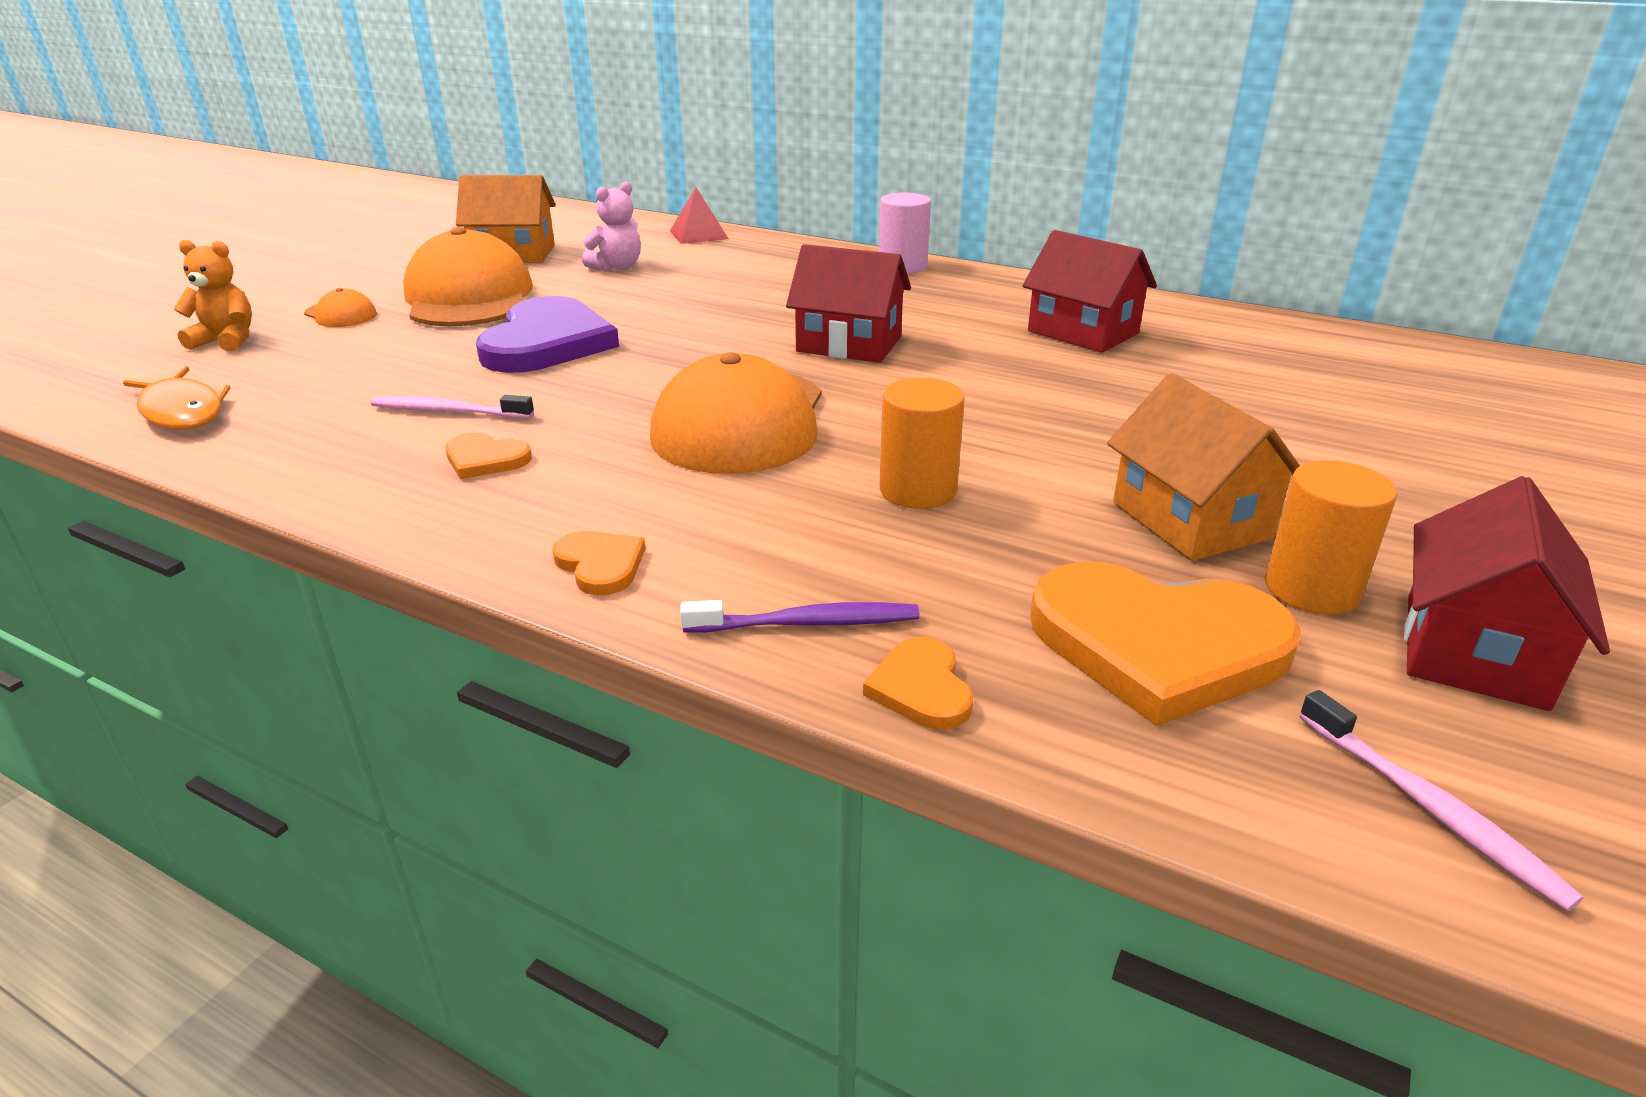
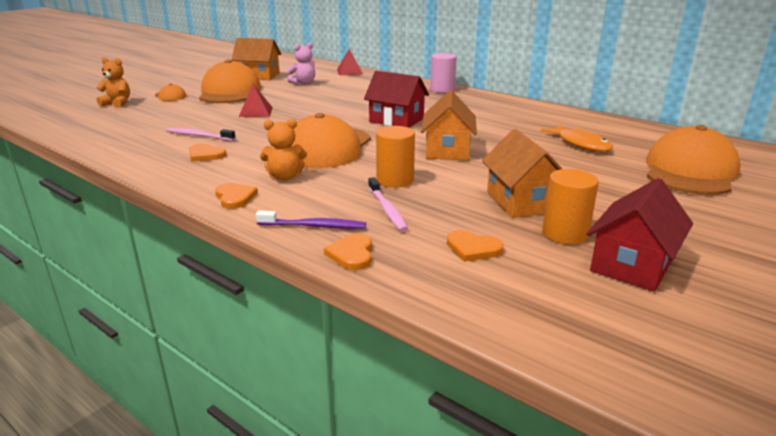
camera: 10 degrees right, 5 degrees down
orange fish [123,366,231,430] -> orange fish moved to [541,124,613,152]
purple heart [476,296,619,373] -> red pyramid [239,84,273,117]
red house [1023,230,1157,353] -> none
orange heart [1030,561,1301,726] -> orange heart [447,230,503,262], size x0.46
pink toothbrush [1299,690,1584,911] -> pink toothbrush moved to [368,177,408,232]
none -> orange teddy bear [260,118,307,181]
none -> orange house [421,90,477,160]
none -> orange cap [646,125,741,195]

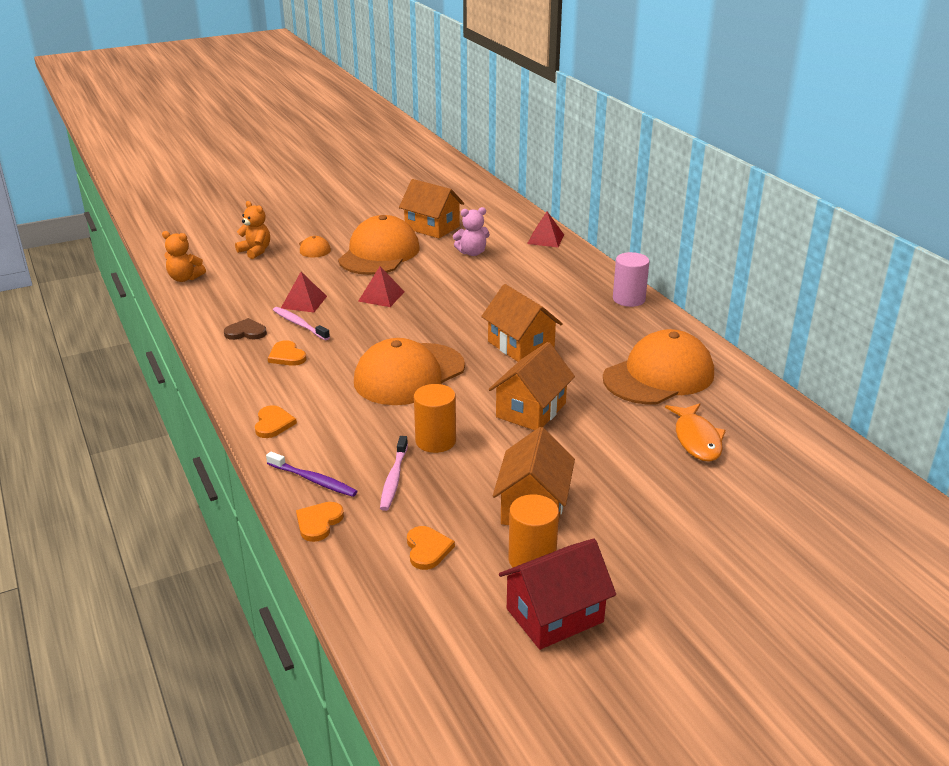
camera: 25 degrees right, 5 degrees up
orange teddy bear [260,118,307,181] -> orange teddy bear moved to [162,231,206,282]
red house [364,71,429,128] -> orange house [481,284,563,362]
orange heart [447,230,503,262] -> orange heart turned 150 degrees counterclockwise [407,526,455,570]
orange cap [646,125,741,195] -> orange cap moved to [603,329,714,404]
none -> brown heart [224,318,267,340]
none -> red pyramid [281,272,327,313]

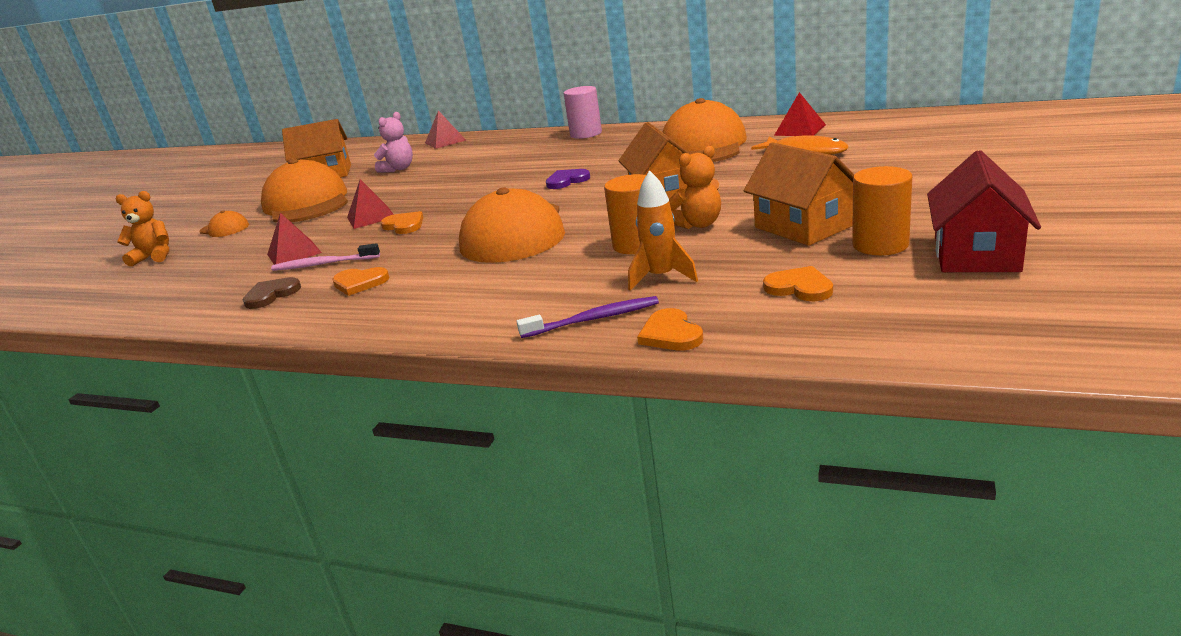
camera: 40 degrees left, 5 degrees down
orange teddy bear [162,231,206,282] -> orange teddy bear moved to [669,146,721,229]
orange heart [255,405,297,438] -> orange heart moved to [381,211,423,234]
pink toothbrush [380,436,408,511] -> orange rocket [628,170,698,291]
orange house [481,284,563,362] -> purple heart [546,169,590,189]
none -> red pyramid [774,92,826,136]

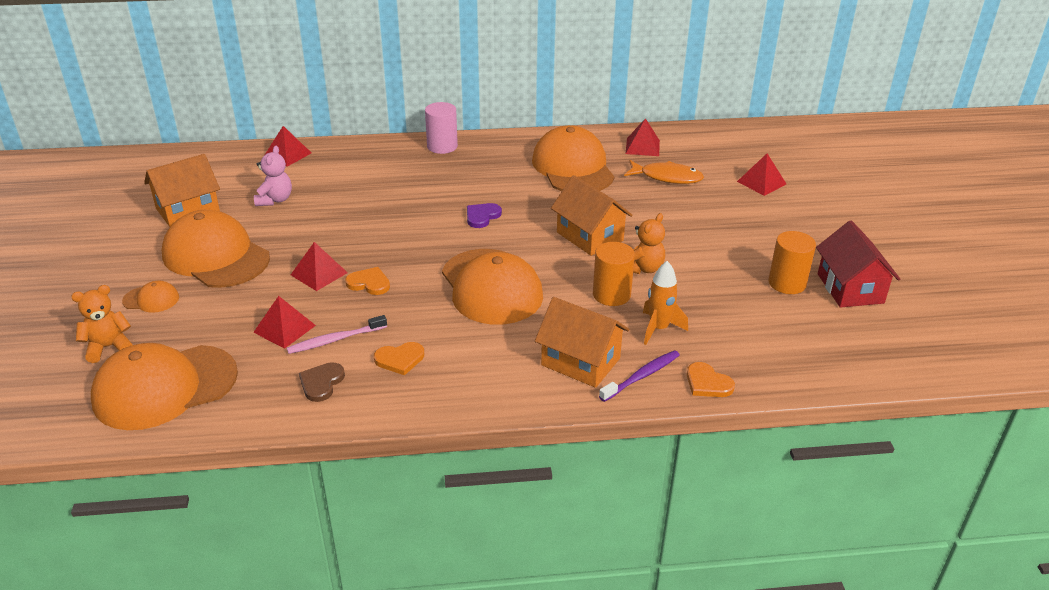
camera: 30 degrees left, 10 degrees up
orange house [744,142,854,246] -> orange house moved to [535,297,629,388]
orange heart [763,266,833,301] -> none
none -> orange cap [91,343,238,430]
none -> red pyramid [737,154,786,196]

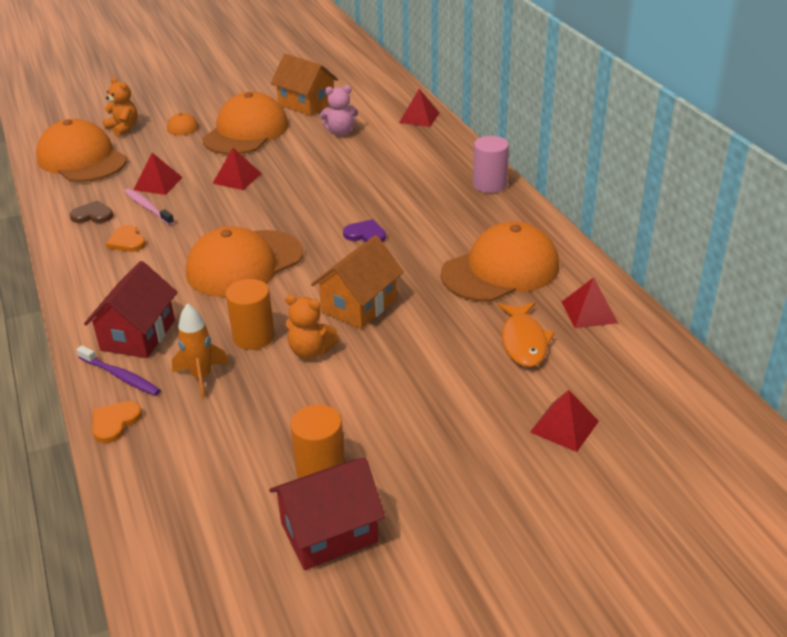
camera: 75 degrees right, 0 degrees up
orange heart [345,267,390,295] -> none
orange house [535,297,629,388] -> red house [84,261,178,358]

